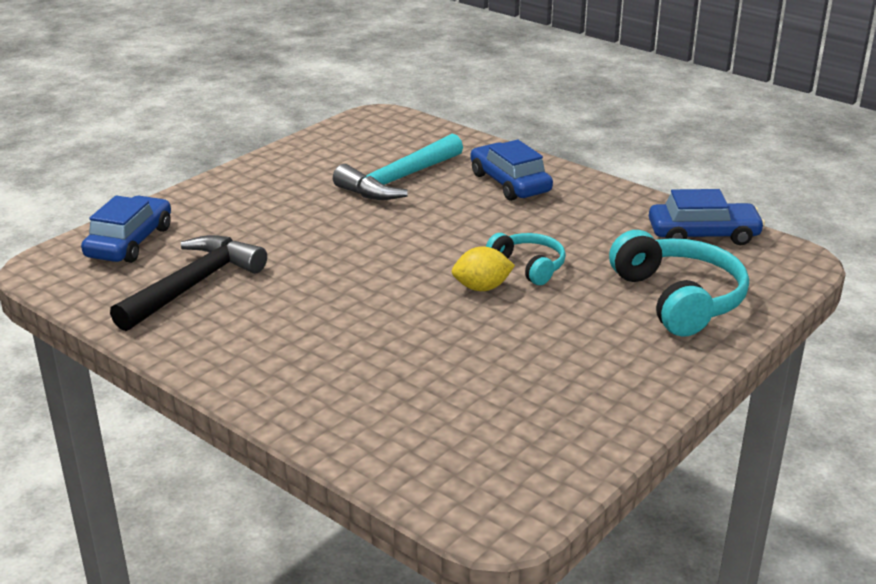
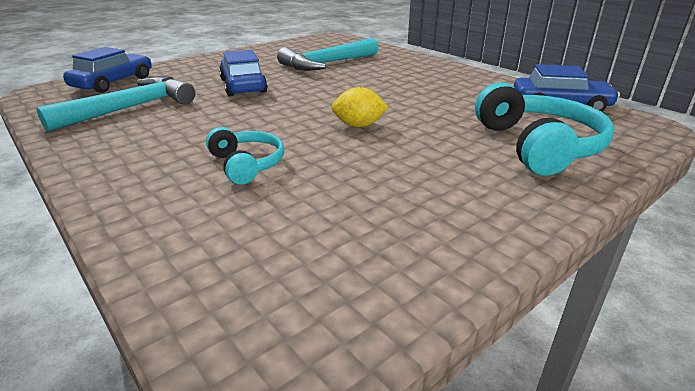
camera: 10 degrees right, 0 degrees up
black hammer [110,235,267,331] -> turquoise hammer [36,76,195,132]
blue car [470,140,553,201] -> blue car moved to [219,50,268,96]
turquoise headphones [486,233,566,285] -> turquoise headphones moved to [206,127,284,185]

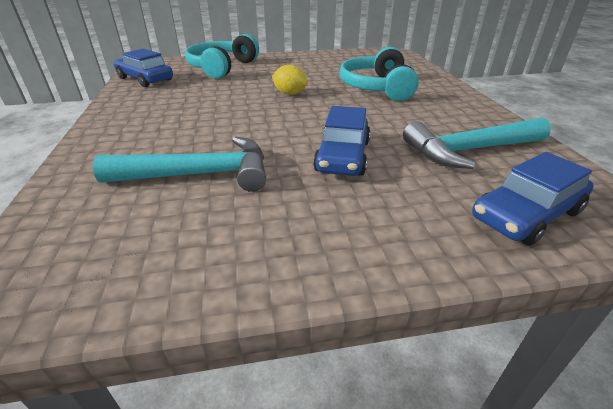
camera: 150 degrees left, 5 degrees up
turquoise headphones [206,127,284,185] -> turquoise headphones [340,47,419,101], size x1.73

